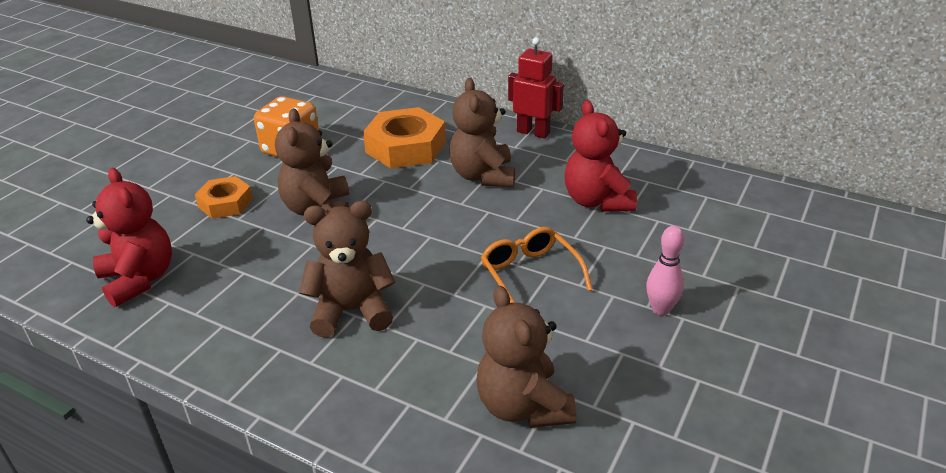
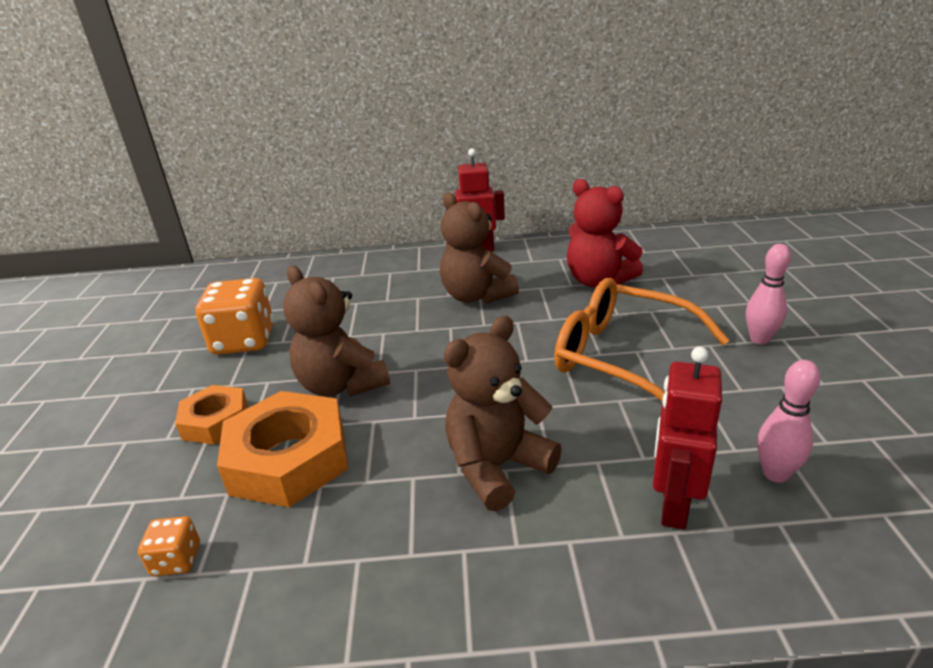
camera: 30 degrees left, 5 degrees down
red teddy bear [86,168,172,307] -> orange dice [138,516,200,576]
orange nut [363,107,446,168] -> orange nut moved to [217,391,348,507]
brown teddy bear [476,286,576,428] -> pink bowling pin [757,360,820,483]
orange glasses [481,227,592,303] -> orange glasses [554,278,730,401], size x1.55
none -> red robot [653,347,722,530]

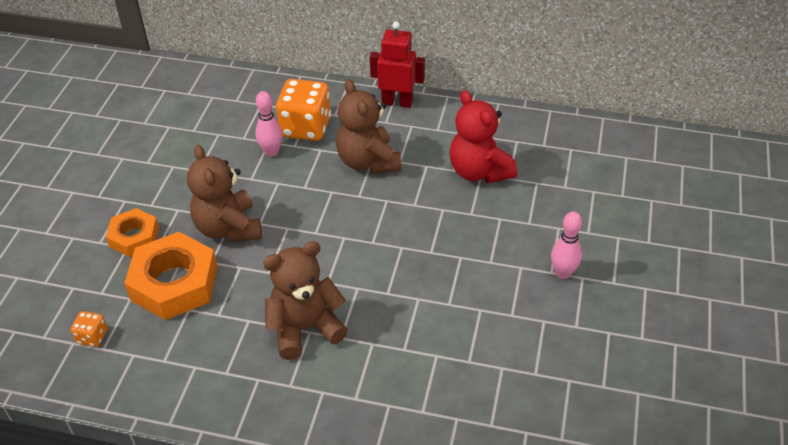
camera: 15 degrees right, 15 degrees up
orange dice [195,278,274,355] -> orange dice moved to [276,79,331,141]
orange glasses [554,278,730,401] -> none
red robot [653,347,722,530] -> none
pink bowling pin [757,360,820,483] -> pink bowling pin moved to [255,91,283,157]

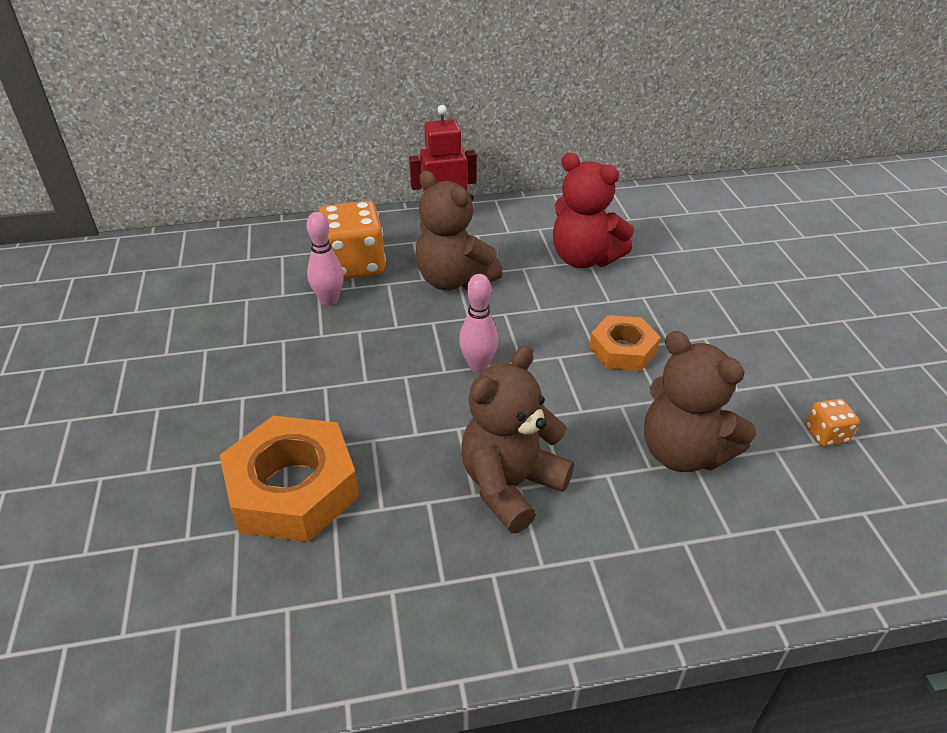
camera: 25 degrees left, 5 degrees down
orange dice [70,311,108,347] -> orange dice moved to [806,399,860,447]
orange nut [106,208,159,257] -> orange nut moved to [589,315,661,371]
brown teddy bear [187,145,262,242] -> brown teddy bear moved to [644,331,756,472]
pink bowling pin [551,212,582,279] -> pink bowling pin moved to [459,274,499,373]

